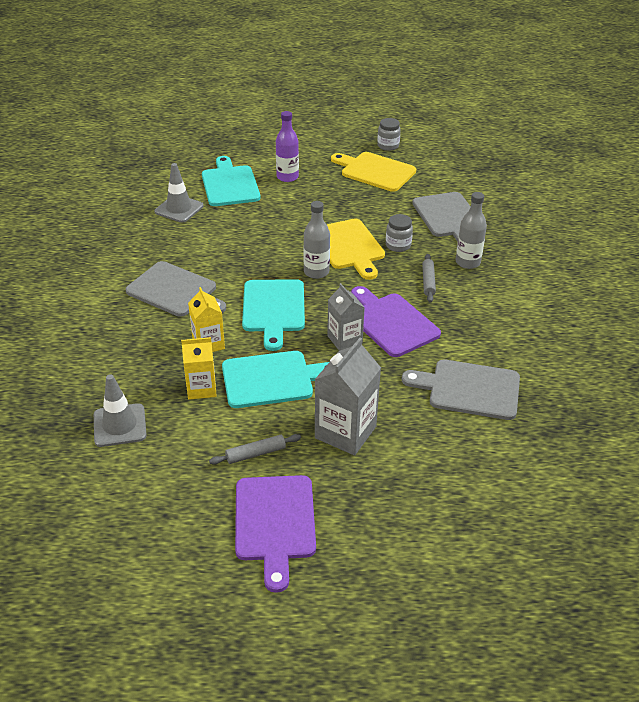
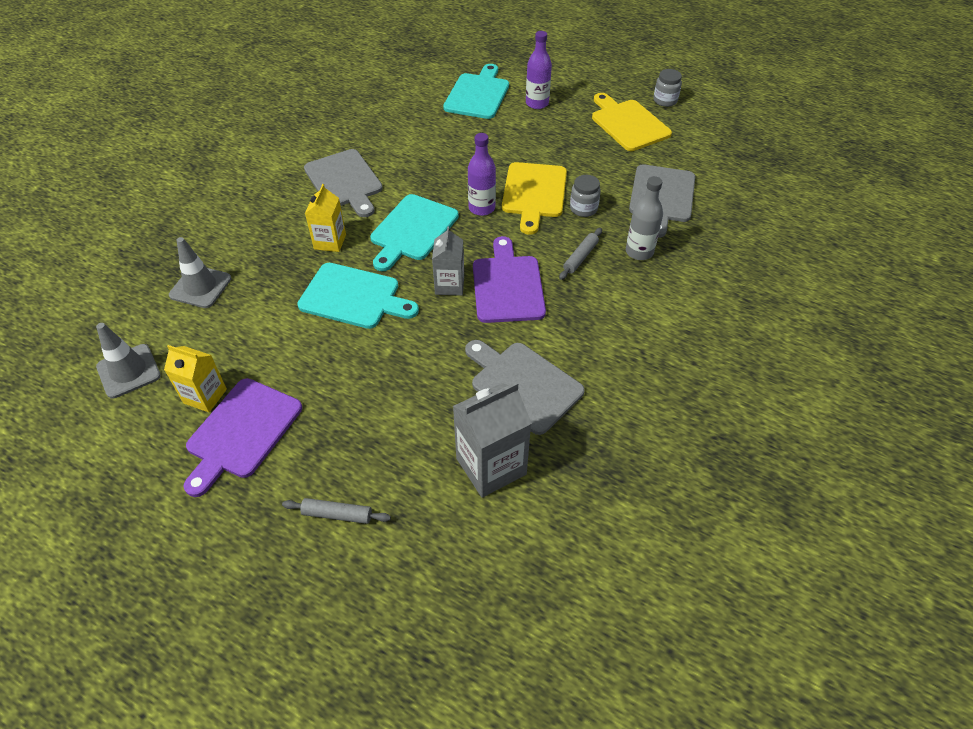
camera: 30 degrees right, 10 degrees up
grey traffic cone [155,163,203,223] -> grey traffic cone moved to [96,323,161,398]
yellow carton [181,337,217,400] -> yellow carton moved to [164,345,227,413]
grey rolling pin [209,434,301,465] -> grey rolling pin moved to [282,498,391,524]
grey bottle [303,201,330,279] -> purple bottle [468,133,496,216]
grey carton [315,338,381,456] -> grey carton moved to [453,382,532,498]

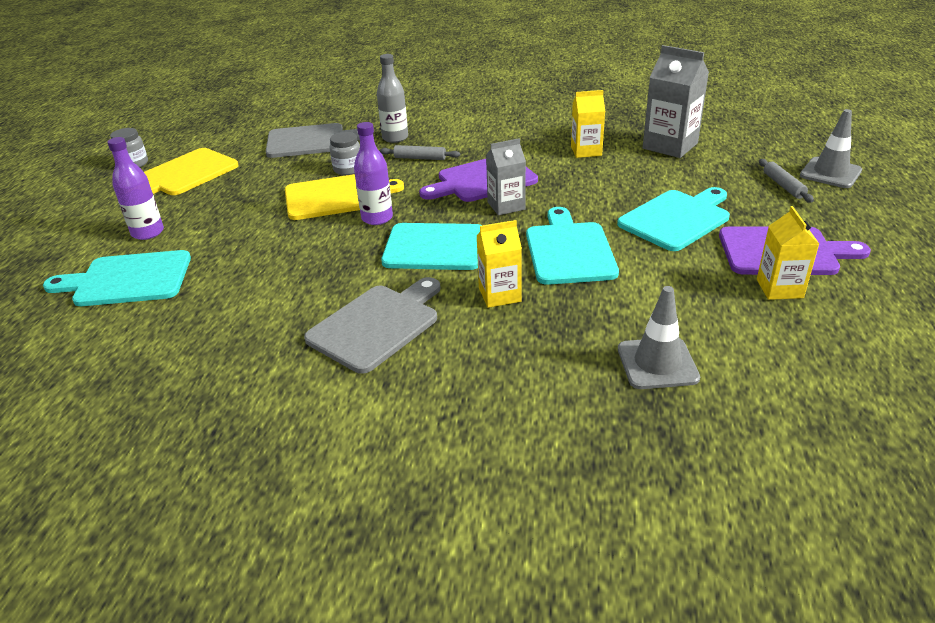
camera: 110 degrees left, 15 degrees down
grey traffic cone [96,323,161,398] -> grey traffic cone moved to [800,109,862,188]
grey cutting board [465,340,585,435] -> yellow carton [571,90,605,158]
none -> turquoise cutting board [617,187,730,251]

